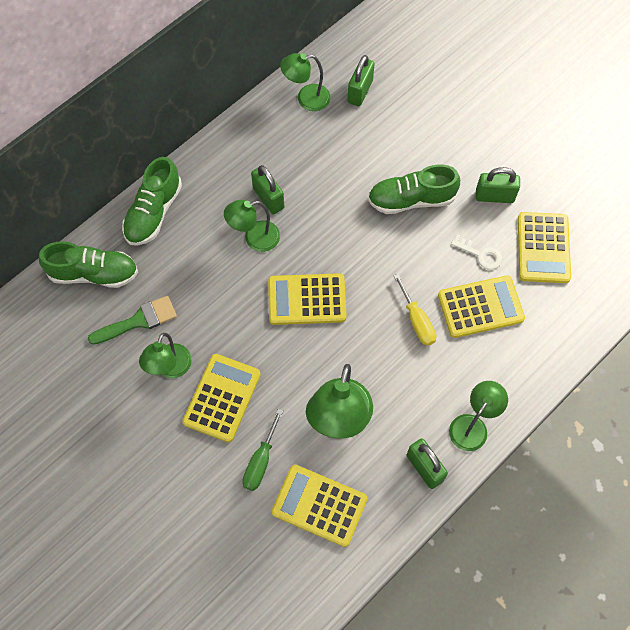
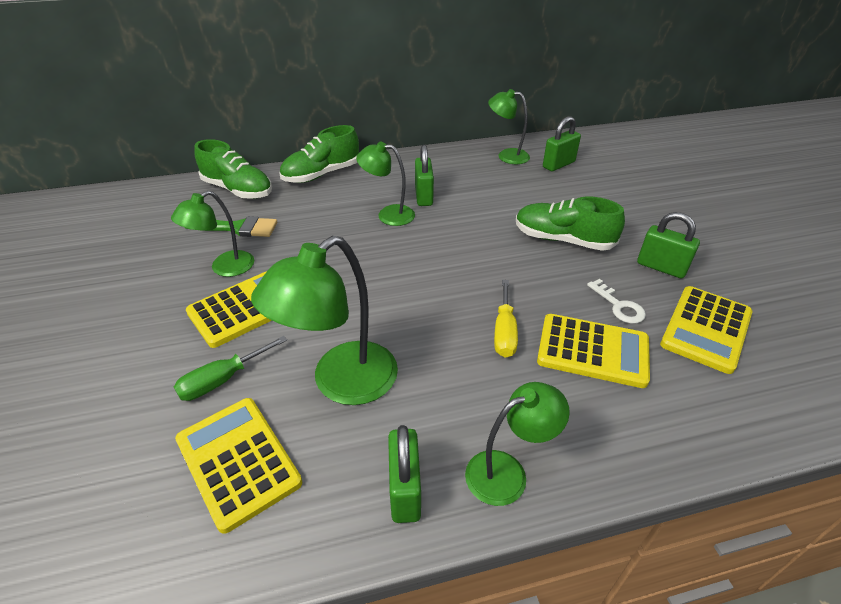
camera: 30 degrees right, 25 degrees down
yellow calculator [268,273,347,325] -> none

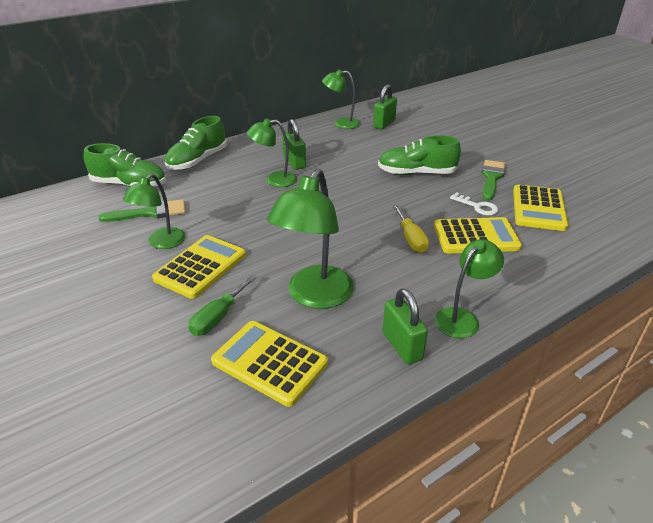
camera: 20 degrees left, 5 degrees down
green padlock [637,212,700,278] -> green brush [482,160,506,200]

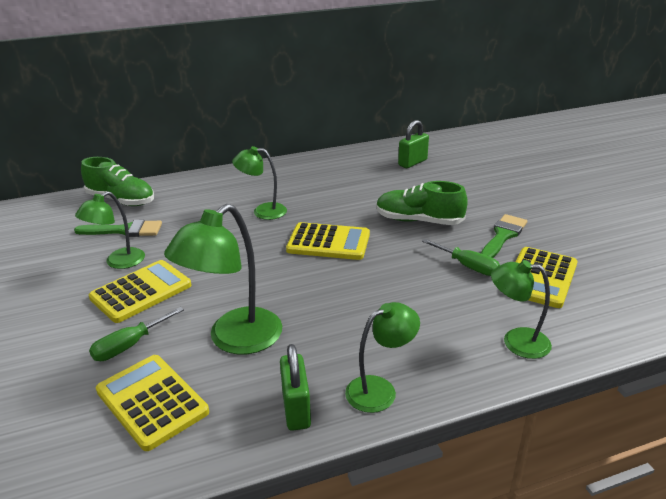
camera: 15 degrees right, 5 degrees down
green shoe [165,116,227,170] -> none
green padlock [282,119,306,170] -> none
green lamp [322,69,360,129] -> green lamp moved to [491,260,552,359]
yellow screwdriver [392,204,429,253] -> none
yellow calculator [434,217,522,253] -> yellow calculator moved to [286,222,370,260]
white key [450,192,498,216] -> green screwdriver [422,239,500,276]

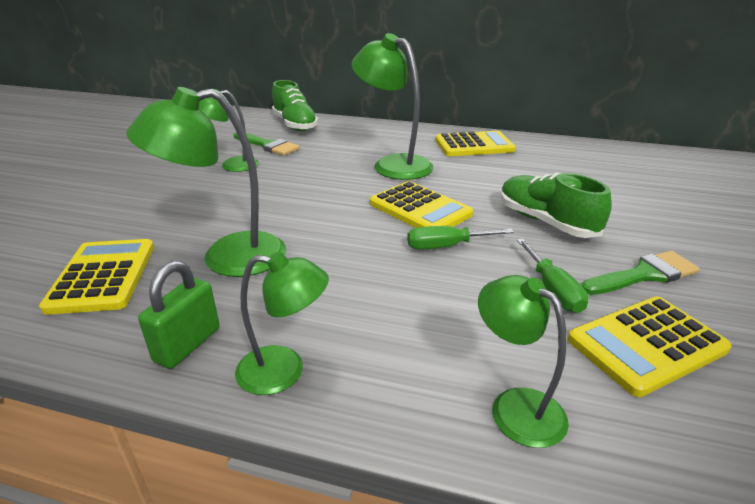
camera: 35 degrees right, 0 degrees up
yellow calculator [89,260,191,323] -> yellow calculator moved to [435,131,516,156]
green screwdriver [89,307,184,361] -> green screwdriver moved to [407,226,514,250]
green lamp [232,146,287,220] -> green lamp [352,33,433,180], size x1.61
green padlock [398,120,429,168] -> none

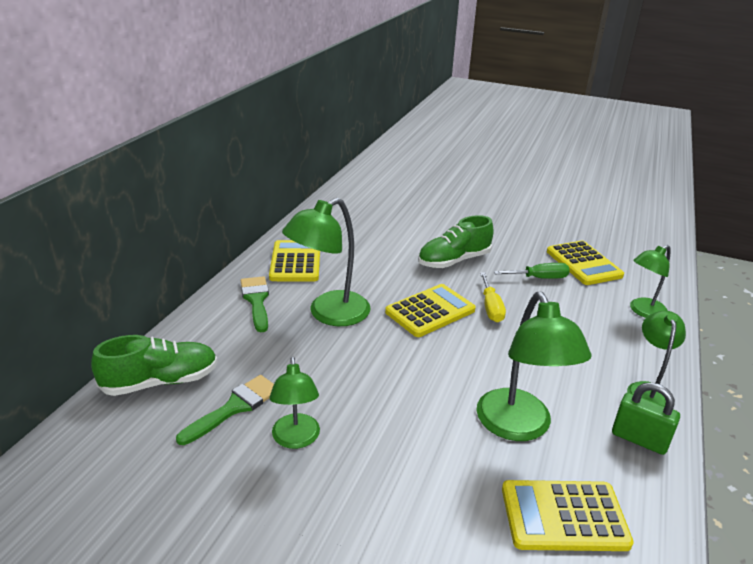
camera: 85 degrees left, 0 degrees up
green screwdriver [407,226,514,250] -> yellow screwdriver [480,273,506,322]
green brush [581,251,700,295] -> green brush moved to [241,276,269,332]

